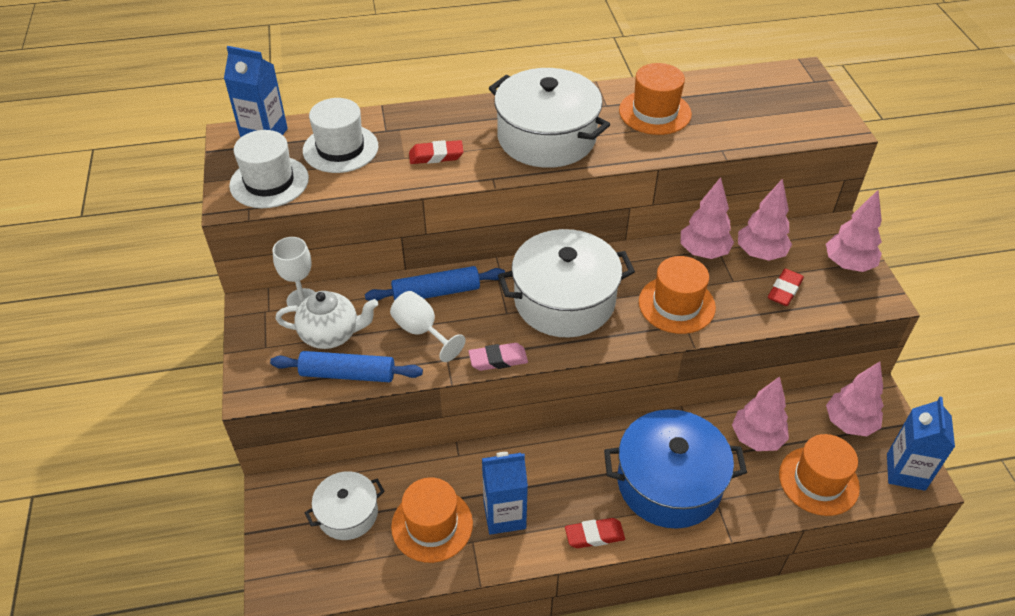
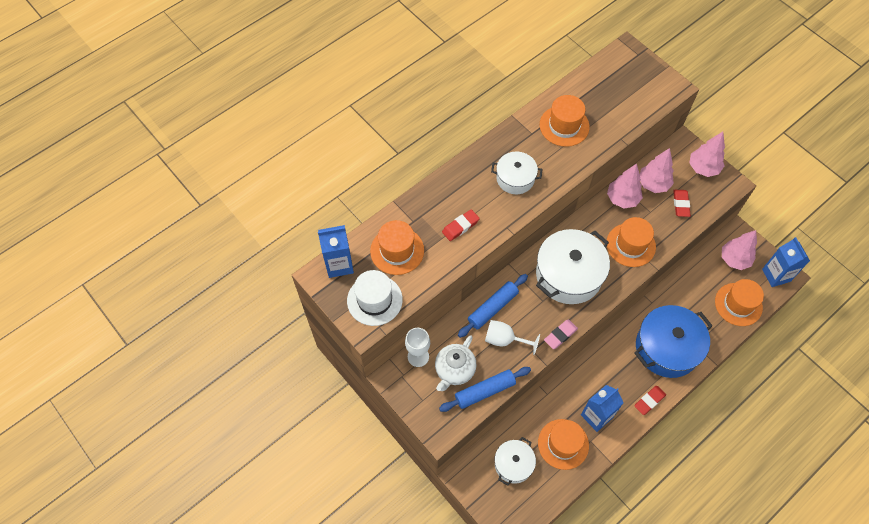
camera: 30 degrees left, 15 degrees up
white teapot [275,291,378,349] -> white teapot turned 150 degrees clockwise [435,335,477,391]
white hat [303,98,378,173] -> orange hat [370,220,424,275]
white pot [489,68,610,168] -> white pot [491,151,543,194], size x0.56
pink tree [732,376,789,451] -> none

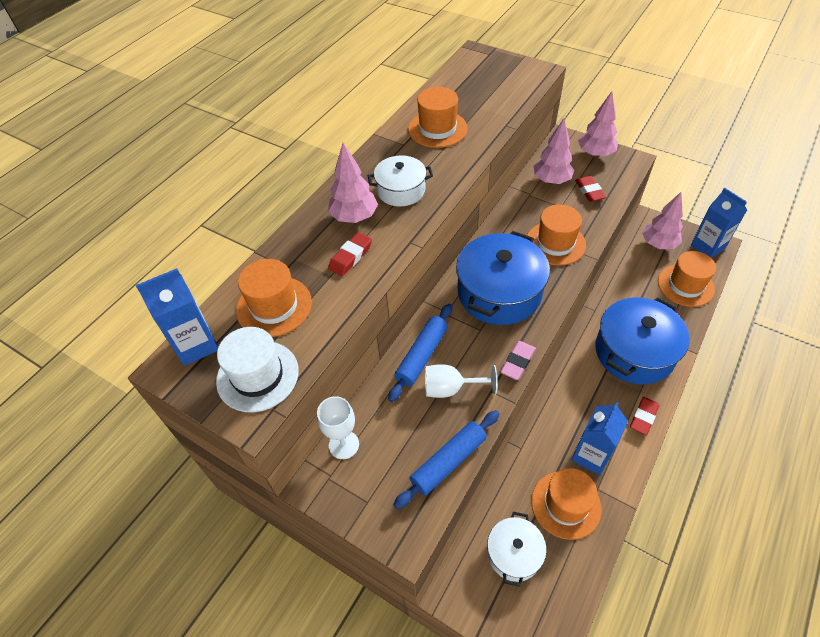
camera: 15 degrees left, 10 degrees down
white teapot [435,335,477,391] -> none
white pot [536,229,610,304] -> blue pot [456,231,550,325]
pink tree [607,164,643,209] -> pink tree moved to [328,143,378,223]

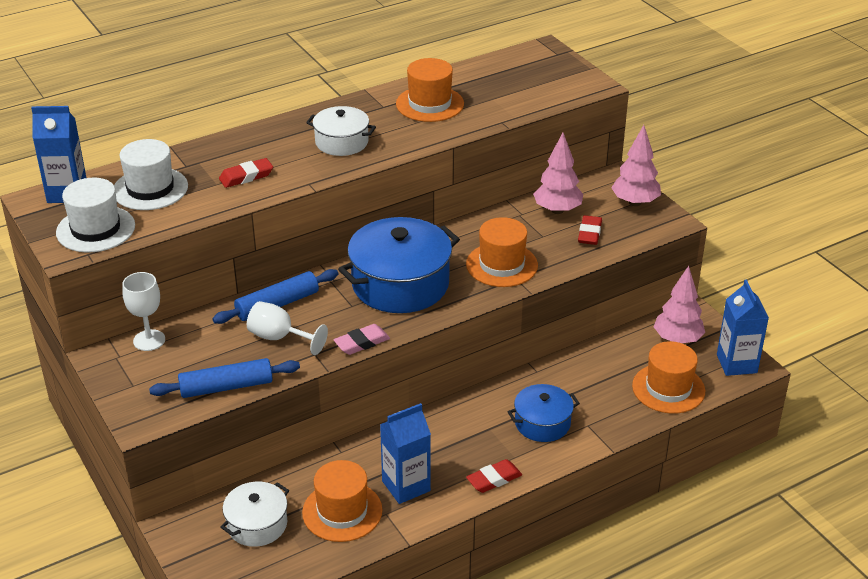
camera: 25 degrees right, 15 degrees down
orange hat [236,259,312,337] -> white hat [114,139,188,210]
pink tree [328,143,378,223] -> none
blue pot [595,297,690,385] -> blue pot [508,384,580,442], size x0.56

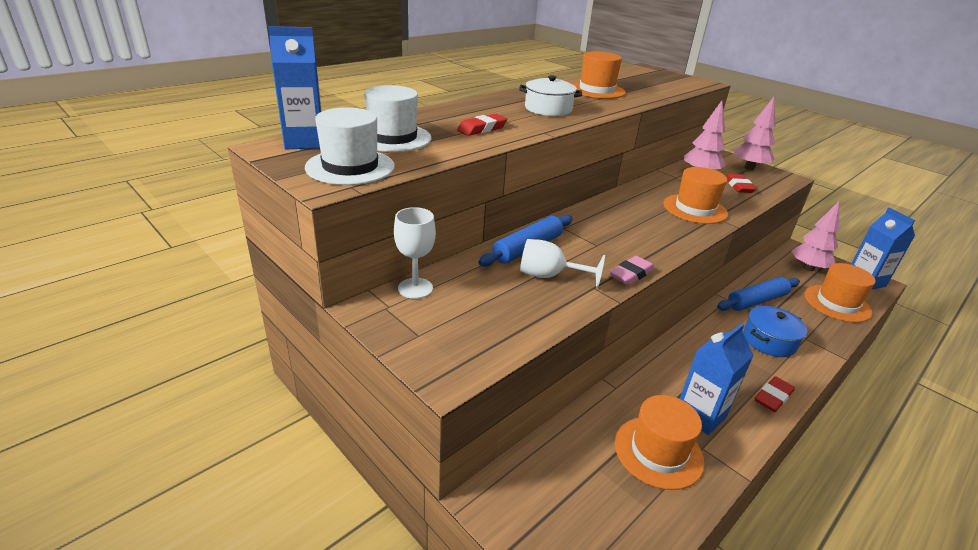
camera: 15 degrees left, 5 degrees down
blue rolling pin [149,358,300,398] -> blue rolling pin moved to [717,277,800,311]
white pot [221,482,289,547] -> none
blue pot [338,217,460,313] -> none

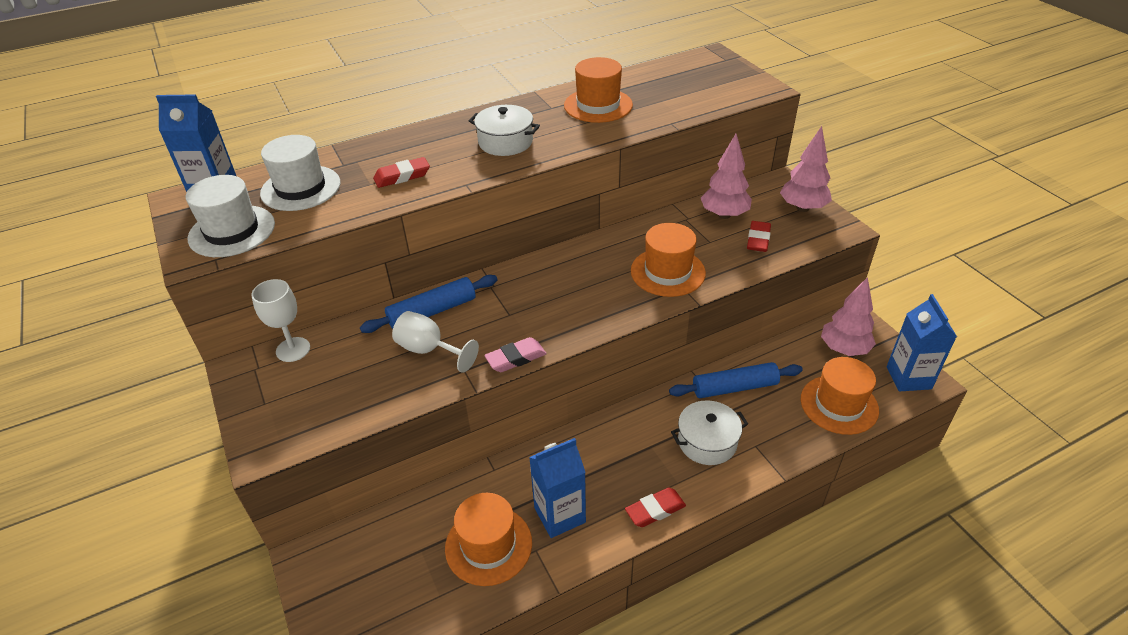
camera: 20 degrees right, 10 degrees up
blue pot [744,306,807,357] -> white pot [671,400,748,465]

